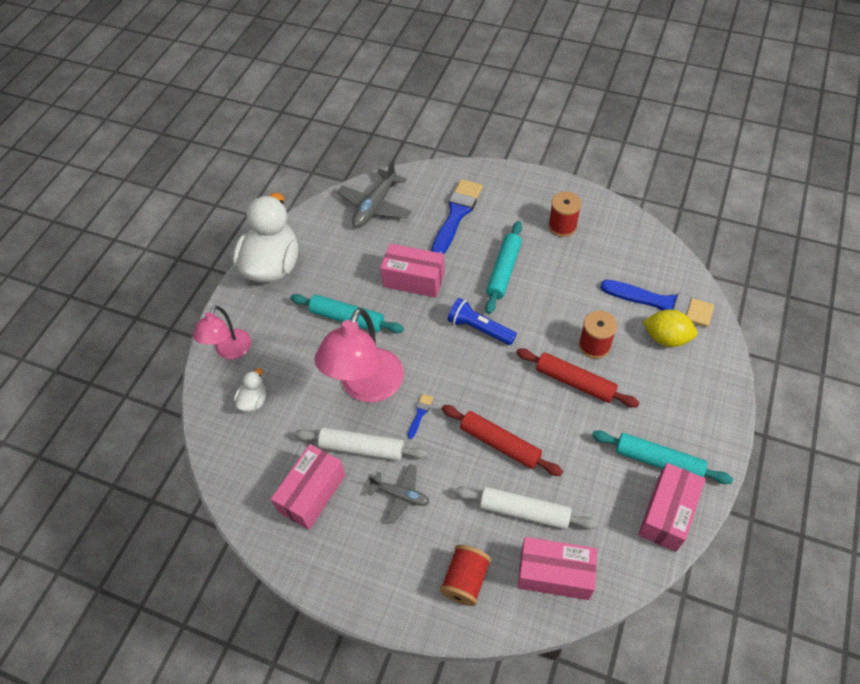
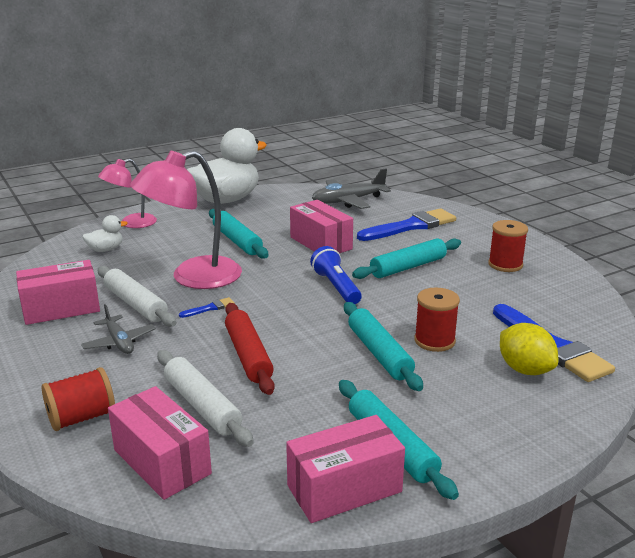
camera: 35 degrees right, 30 degrees down
red rolling pin [516,348,639,408] -> turquoise rolling pin [344,302,423,391]

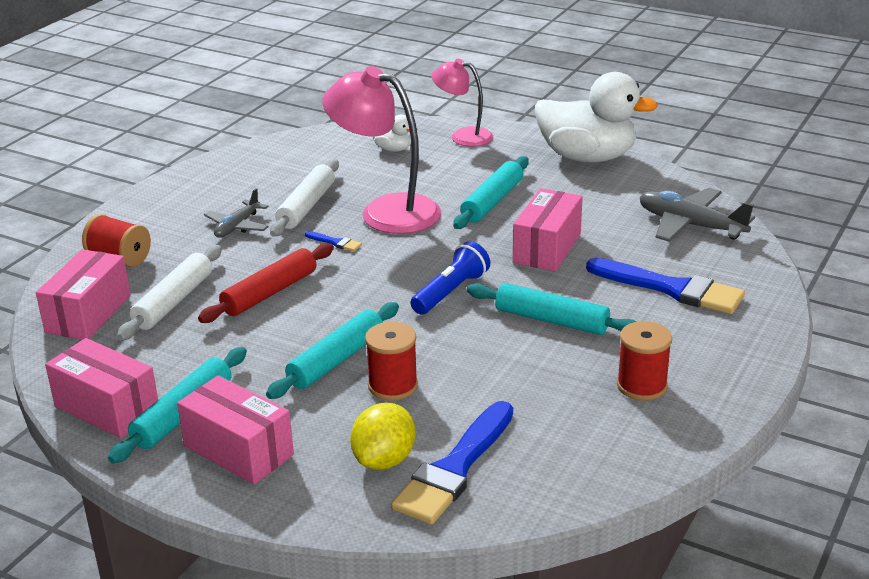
camera: 60 degrees right, 5 degrees up
pink box [16,260,100,325] -> pink box moved to [177,375,294,485]

